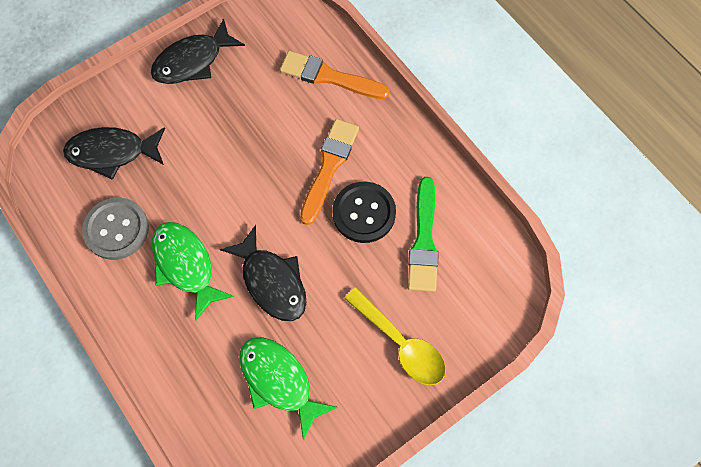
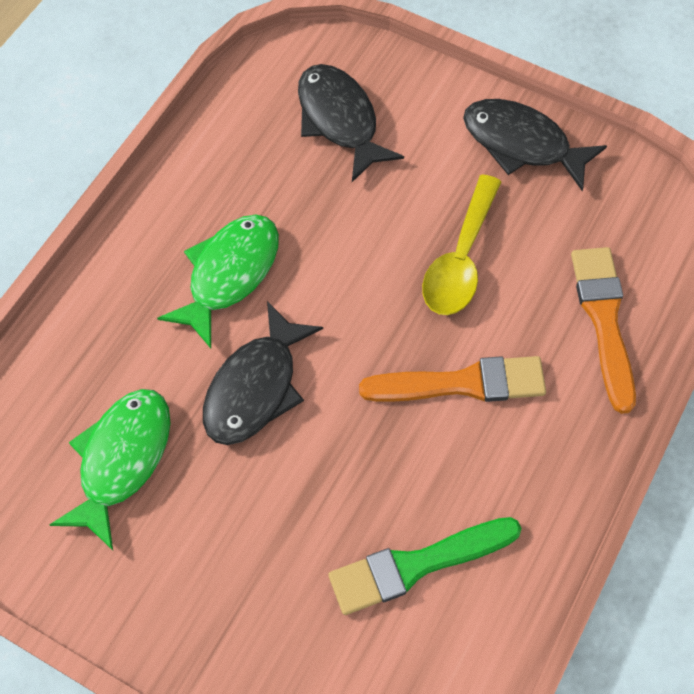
camera: 65 degrees right, 5 degrees down
grey button [82,198,149,260] -> none
black button [332,181,396,243] -> none
yellow spoon [344,287,446,385] -> yellow spoon moved to [422,174,501,315]

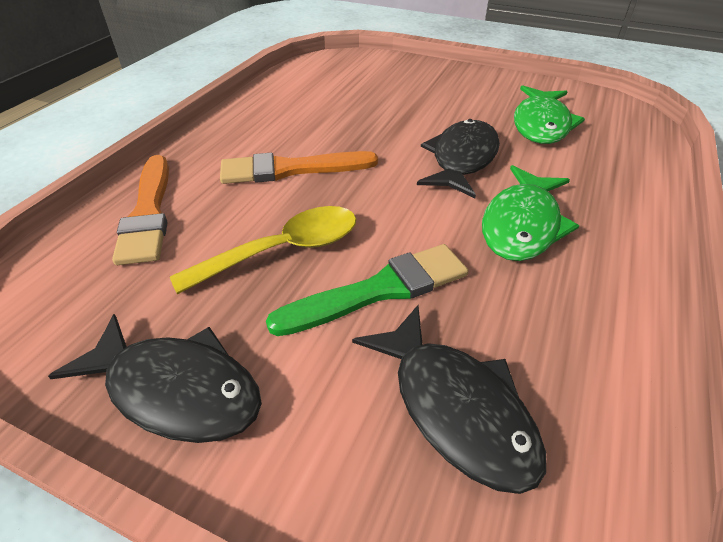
camera: 175 degrees right, 20 degrees down
green brush [328,517,522,615] -> green brush moved to [266,244,468,336]
yellow spoon [422,174,501,315] -> yellow spoon turned 45 degrees clockwise [170,206,356,294]

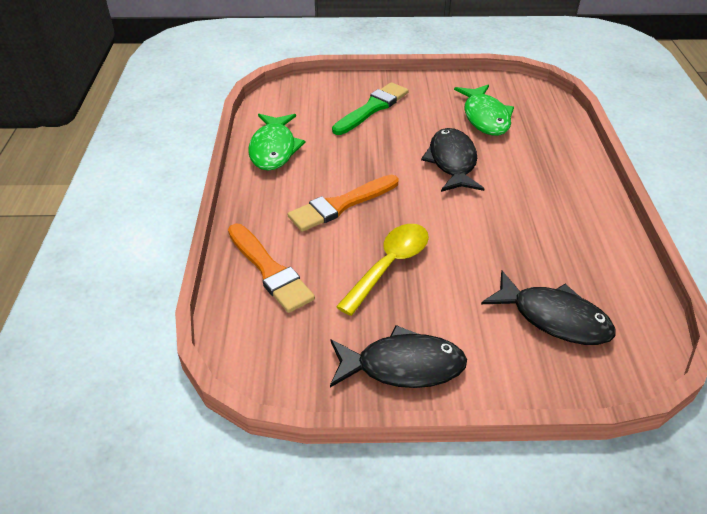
camera: 25 degrees left, 0 degrees up
green brush [266,244,468,336] -> green brush moved to [332,82,408,135]
green fish [482,165,579,261] -> green fish moved to [248,114,305,171]

